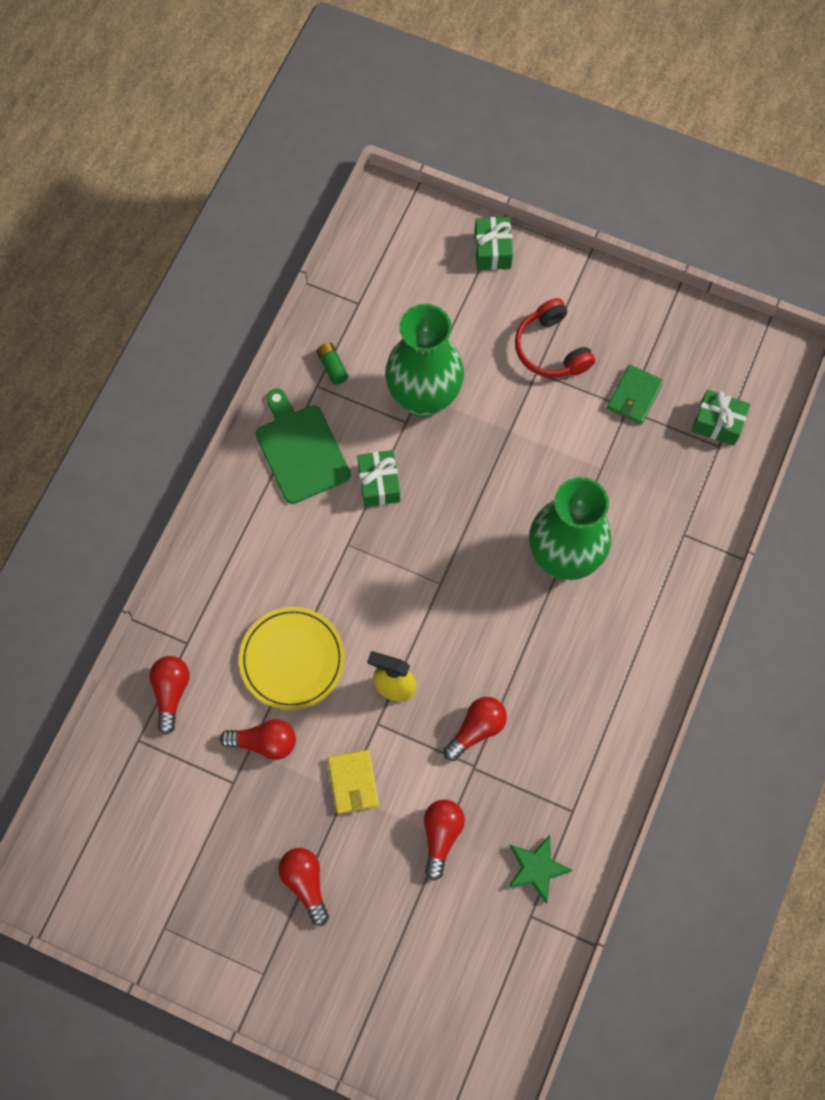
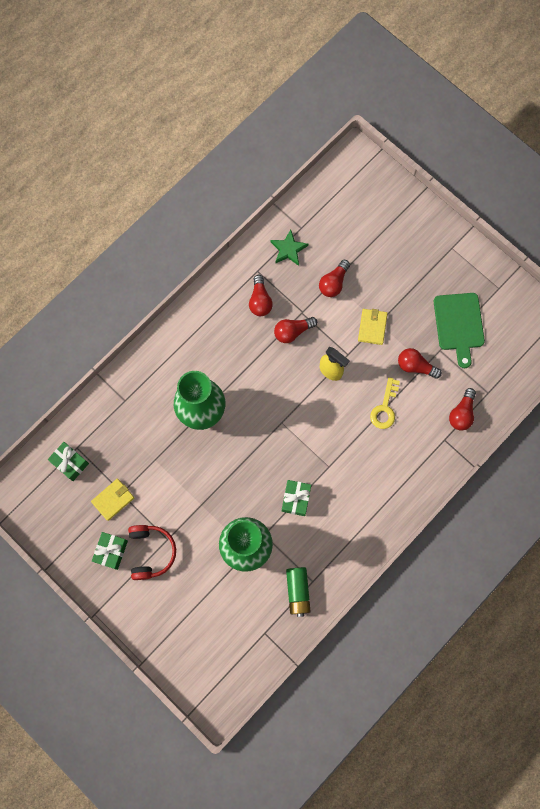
camera: 160 degrees left, 5 degrees up
yellow plate [239,607,345,710] -> yellow key [370,377,400,429]
green cutting board [256,389,351,504] -> green cutting board moved to [434,293,485,368]
red light bulb [278,848,329,926] -> red light bulb moved to [249,275,273,316]
green battery [317,343,348,385] -> green battery [286,567,311,617], size x1.62
green gift [474,217,513,270] -> green gift moved to [92,532,128,570]
green wallet [607,364,664,425] -> yellow wallet [91,479,134,521]

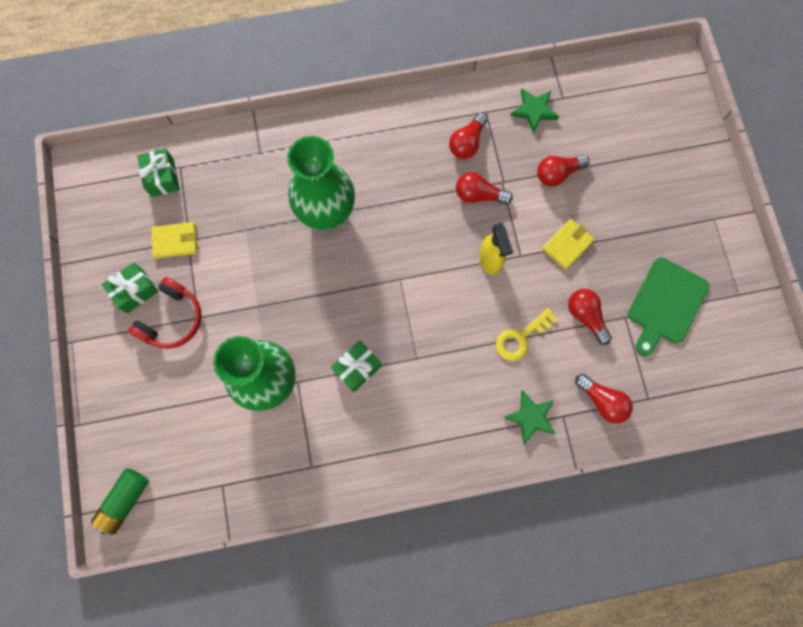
camera: 35 degrees right, 0 degrees up
green battery [286,567,311,617] -> green battery moved to [91,468,149,534]
red light bulb [449,388,476,431] -> red light bulb turned 105 degrees counterclockwise [575,374,633,423]
none -> green star [503,390,556,444]

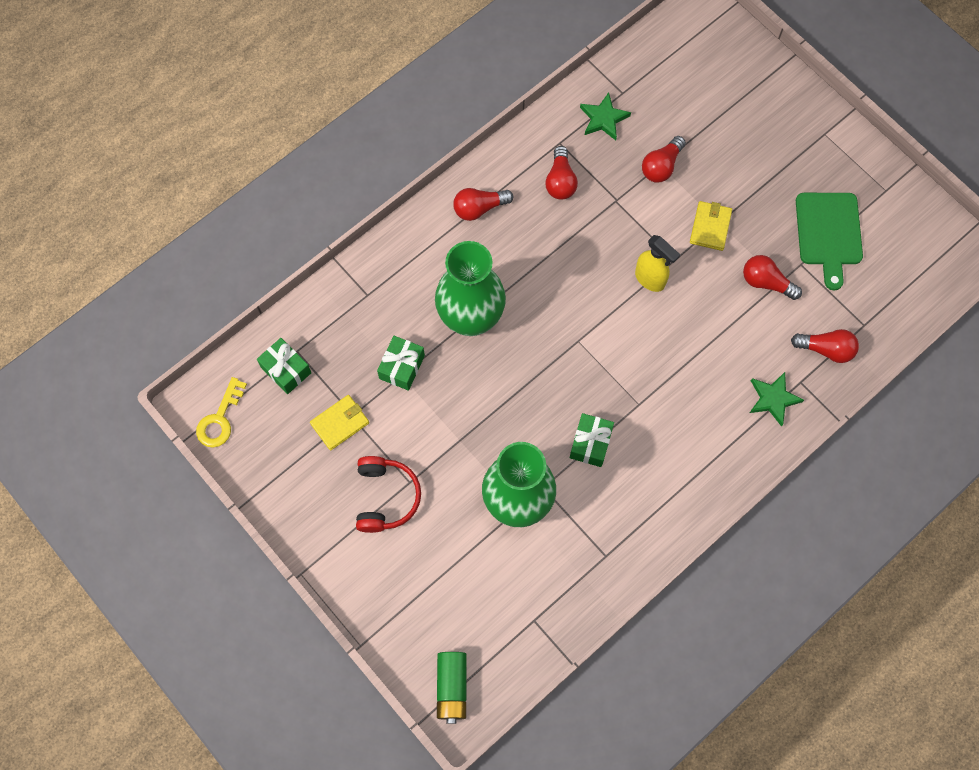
camera: 30 degrees left, 5 degrees down
green gift [102,262,159,313] -> green gift moved to [377,336,425,391]
red light bulb [456,172,513,204] -> red light bulb moved to [453,188,513,221]
yellow key [496,308,557,361] -> yellow key moved to [196,377,247,448]

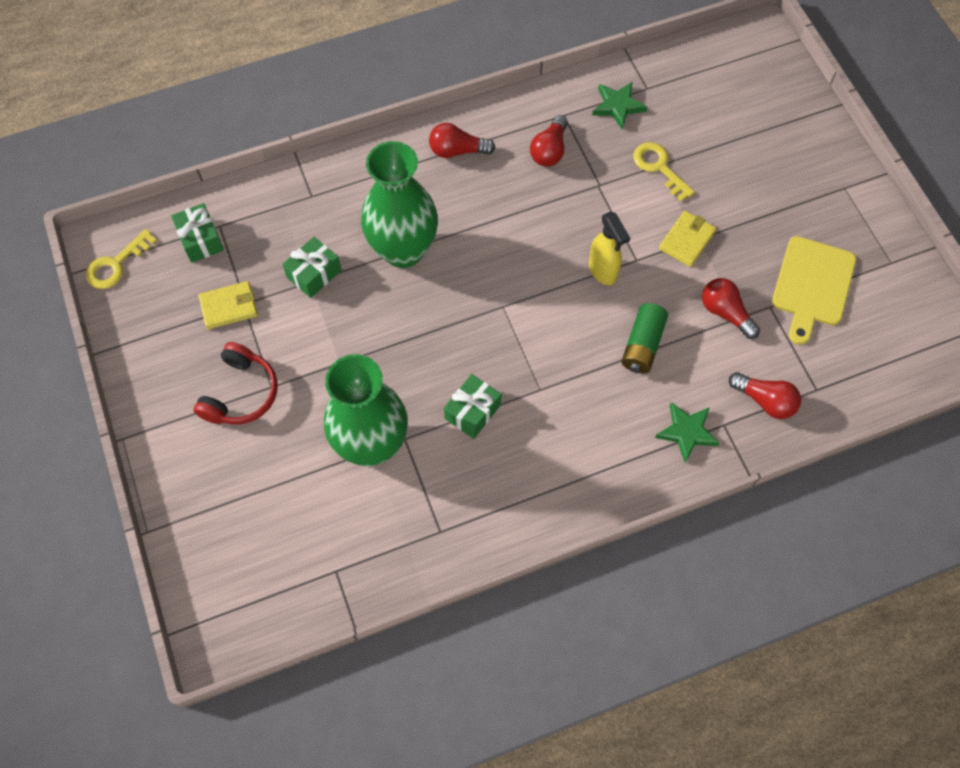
camera: 20 degrees right, 5 degrees down
green battery [437,652,467,724] -> green battery moved to [621,303,668,373]
red light bulb [642,136,686,183] -> yellow key [633,142,694,201]
green cutting board [796,193,863,290] -> yellow cutting board [772,236,856,345]

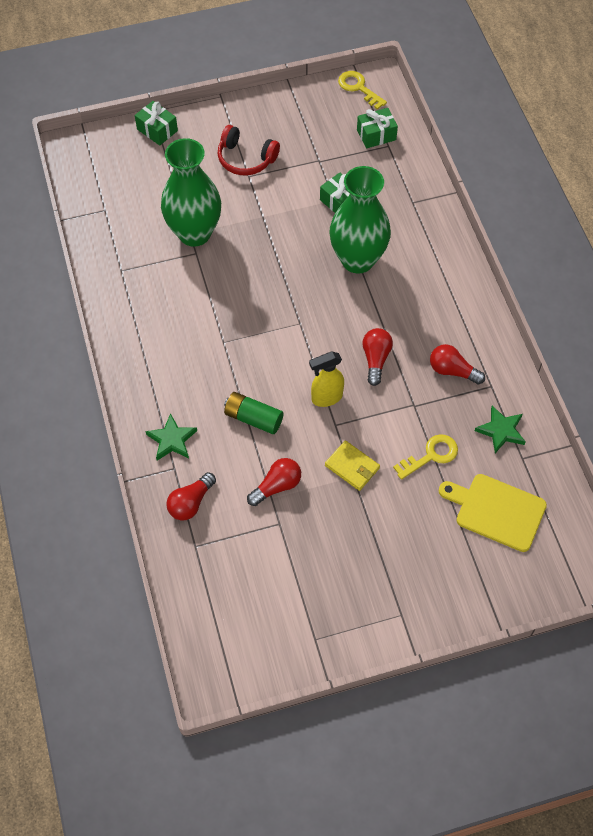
camera: 95 degrees right, 5 degrees down
yellow wallet [199,281,258,329] -> none
red light bulb [429,123,495,158] -> red light bulb moved to [362,328,393,386]
green gift [444,374,502,439] -> green gift moved to [135,101,178,146]
yellow cutting board [772,236,856,345] -> yellow cutting board moved to [439,474,547,552]

